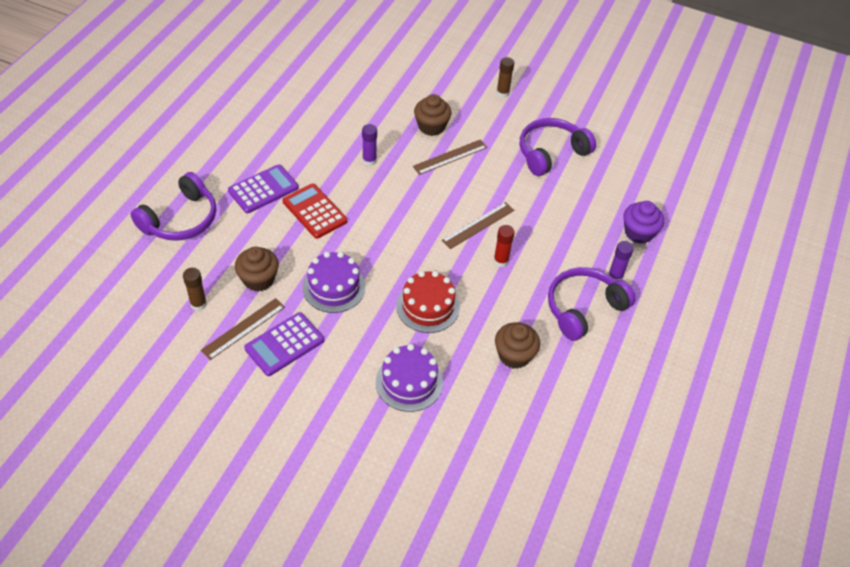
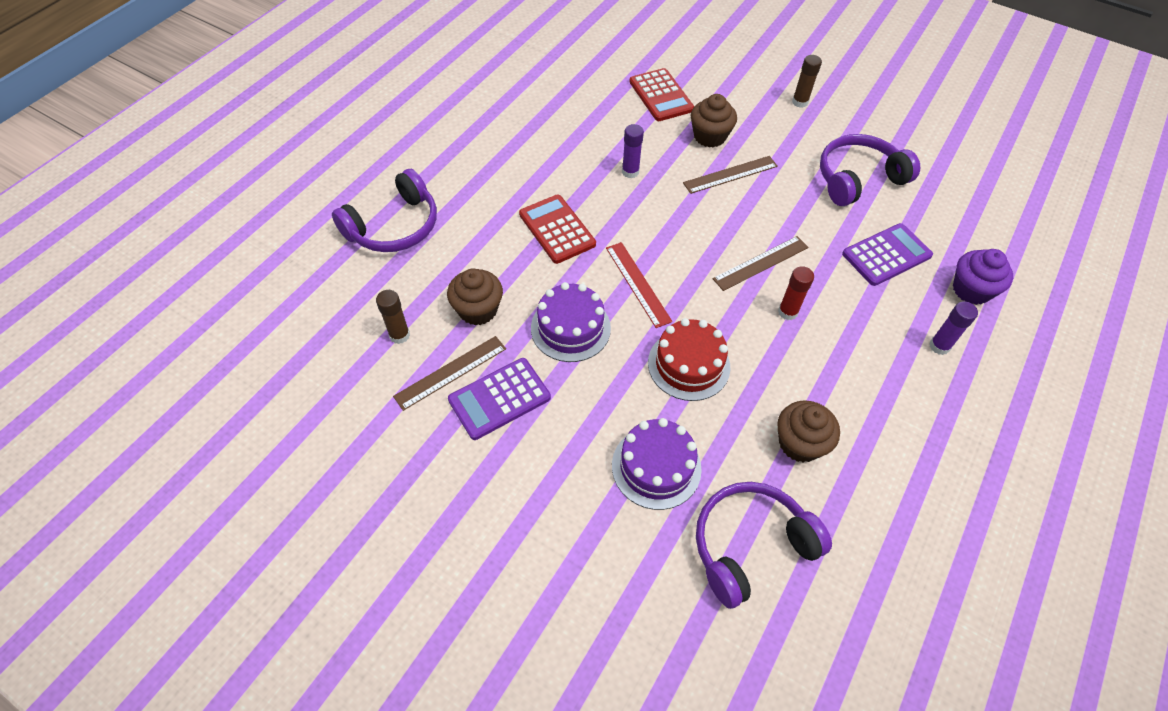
camera: 10 degrees right, 5 degrees up
purple calculator [228,164,299,213] -> purple calculator moved to [842,223,933,286]
purple headphones [548,267,636,341] -> purple headphones moved to [696,482,832,609]
none -> red ruler [606,242,672,328]
none -> red calculator [629,68,694,121]

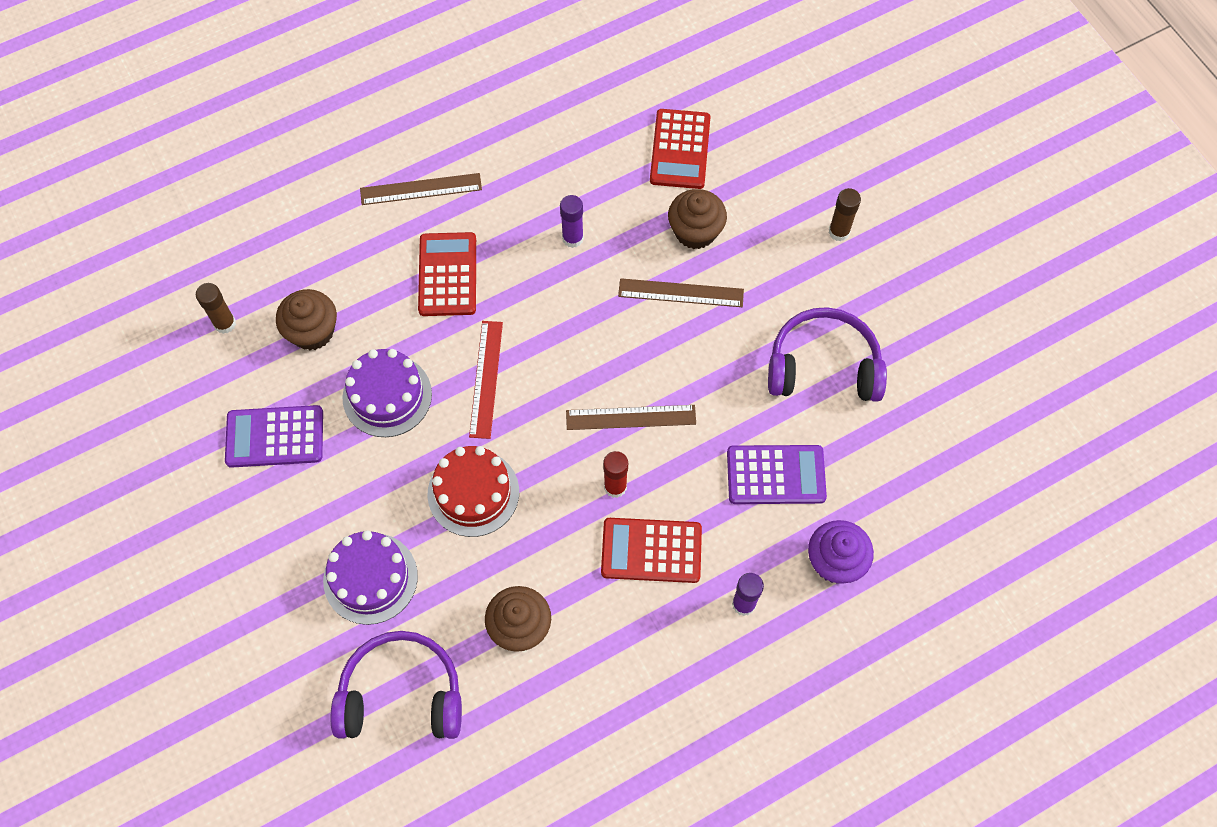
camera: 30 degrees right, 10 degrees up
purple headphones [332,169,437,252] -> none
brown ruler [393,336,506,411] -> brown ruler moved to [360,173,482,205]
none -> red calculator [601,518,702,583]

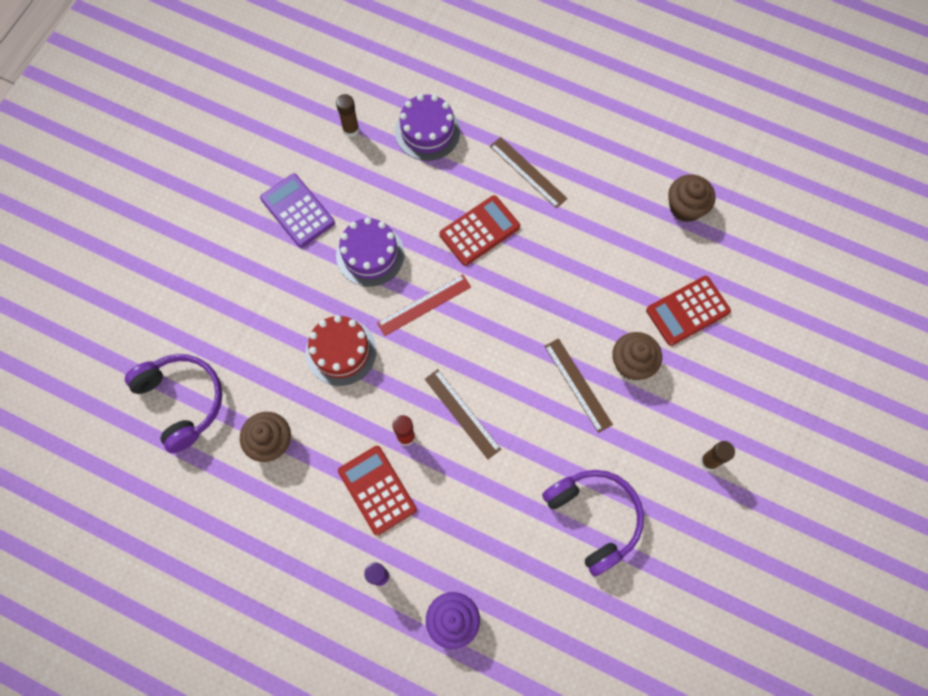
camera: 55 degrees right, 5 degrees up
brown cupcake [276,289,337,350] -> brown cupcake moved to [668,175,715,222]
purple cake [323,531,418,625] -> purple cake moved to [395,94,460,161]
purple glue stick [560,195,584,248] -> none
purple calculator [727,445,827,504] -> none

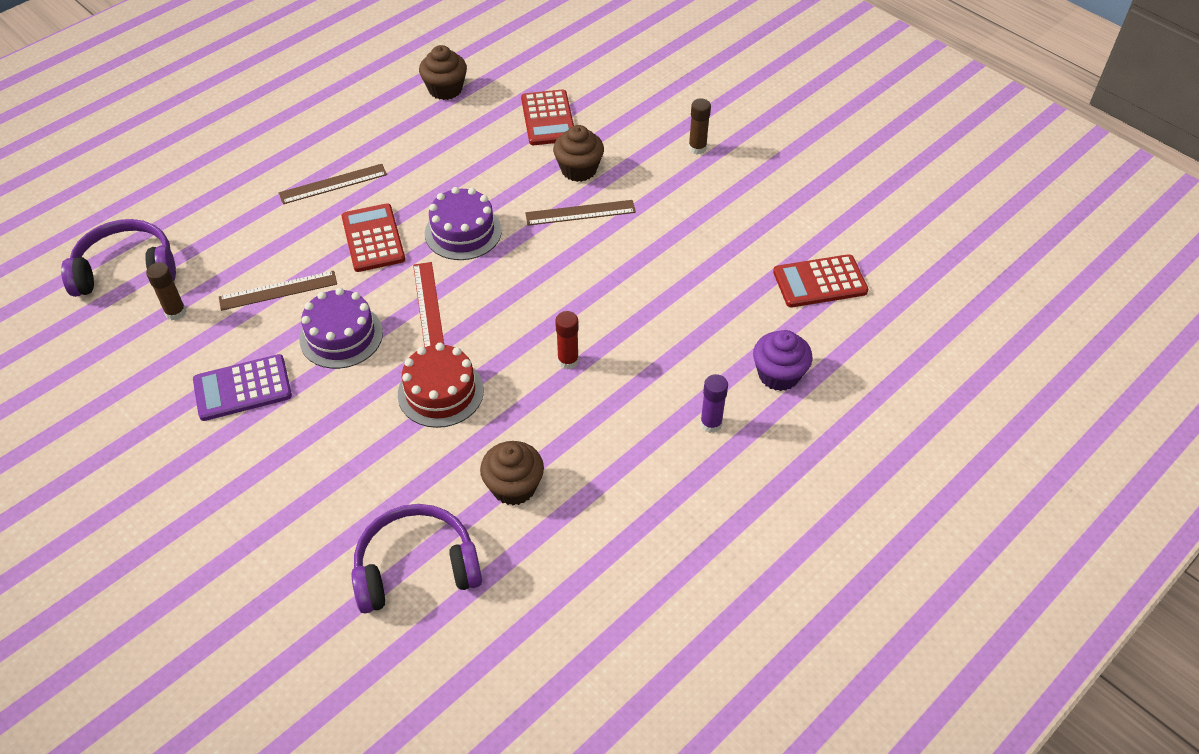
camera: 70 degrees left, 20 degrees down
red calculator [338,446,417,536] -> red calculator moved to [773,254,869,307]
purple cake [395,94,460,161] -> purple cake moved to [425,187,502,260]
brown ruler [425,369,501,459] -> brown ruler moved to [219,271,337,311]
purple headphones [542,470,644,576] -> purple headphones moved to [61,219,176,297]

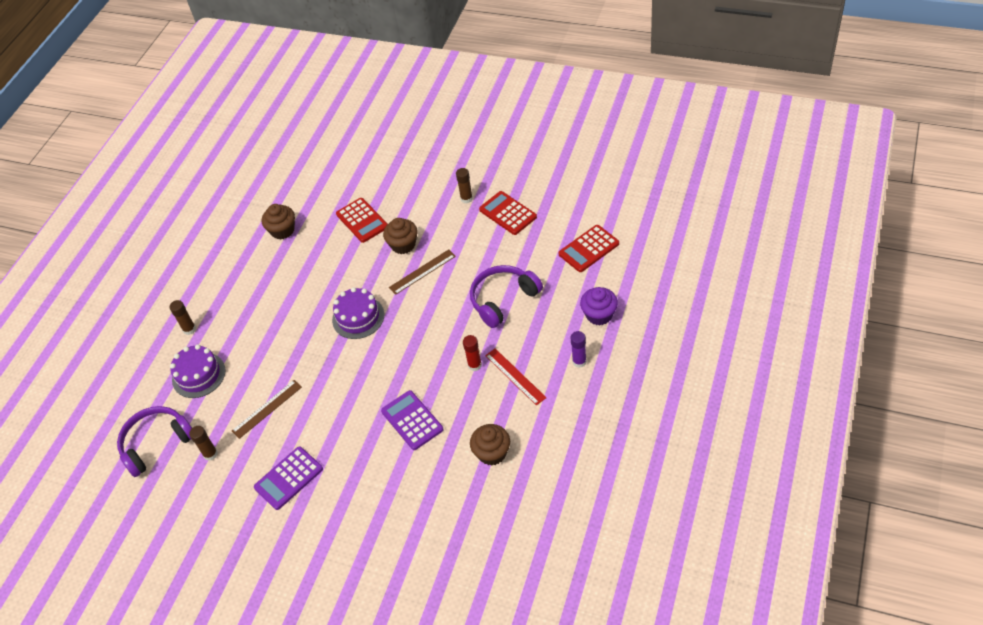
camera: 20 degrees left, 0 degrees up
brown ruler [279,164,387,204] -> none
purple cake [299,288,383,369] -> purple cake moved to [170,344,226,398]
red calculator [341,203,405,272] -> red calculator moved to [479,191,537,235]
purple headphones [351,504,482,614] -> purple headphones moved to [470,265,543,328]
red cake [398,343,484,428] -> purple calculator [381,390,443,450]
red ruler [413,262,444,347] -> red ruler moved to [485,348,547,406]
none -> brown glue stick [170,300,196,335]

